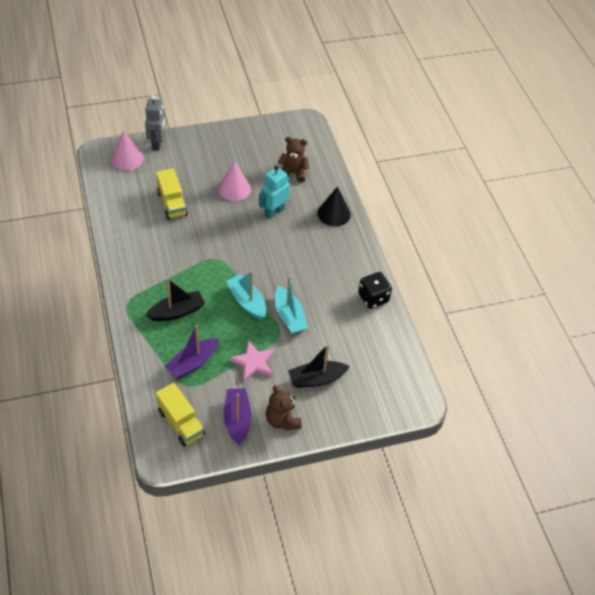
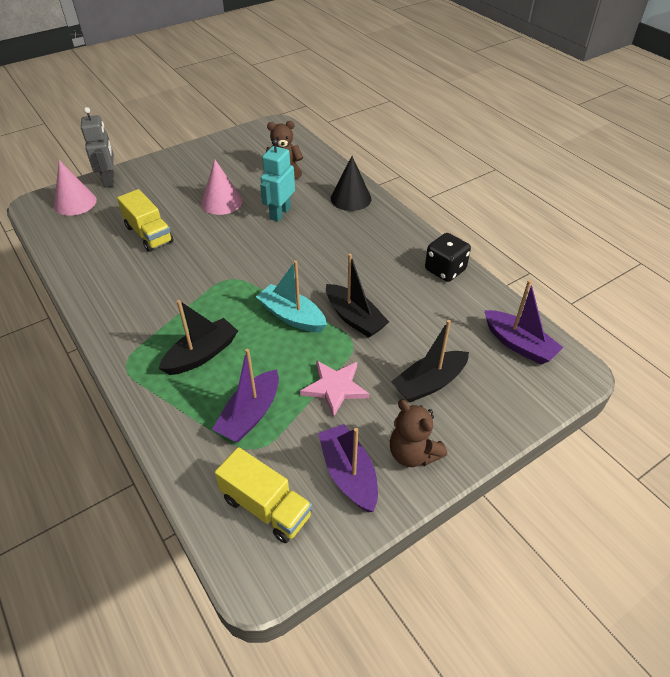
camera: 15 degrees left, 5 degrees down
turquoise boat [275,276,308,334] -> black boat [326,254,389,338]
none -> purple boat [484,280,563,365]

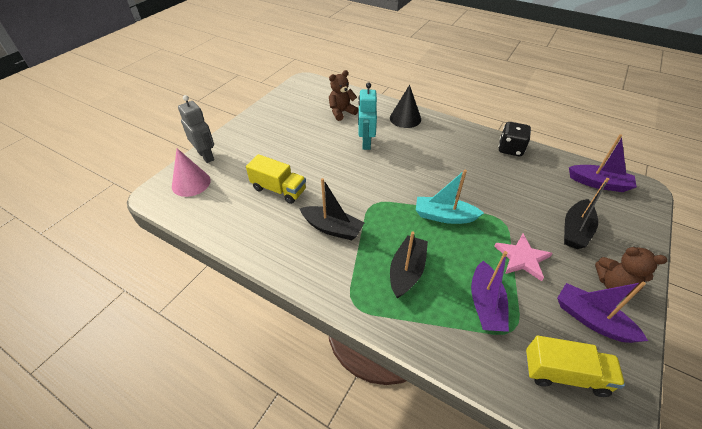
camera: 25 degrees left, 0 degrees up
pink cone [201,160,243,215] -> none
black boat [326,254,389,338] -> black boat moved to [299,178,364,240]

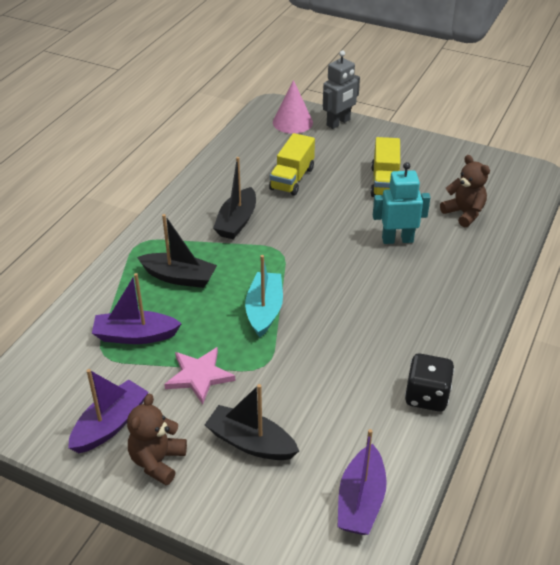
camera: 85 degrees right, 5 degrees down
black cone [390,85,421,128] -> none
yellow truck [526,336,625,397] -> yellow truck moved to [370,137,400,197]

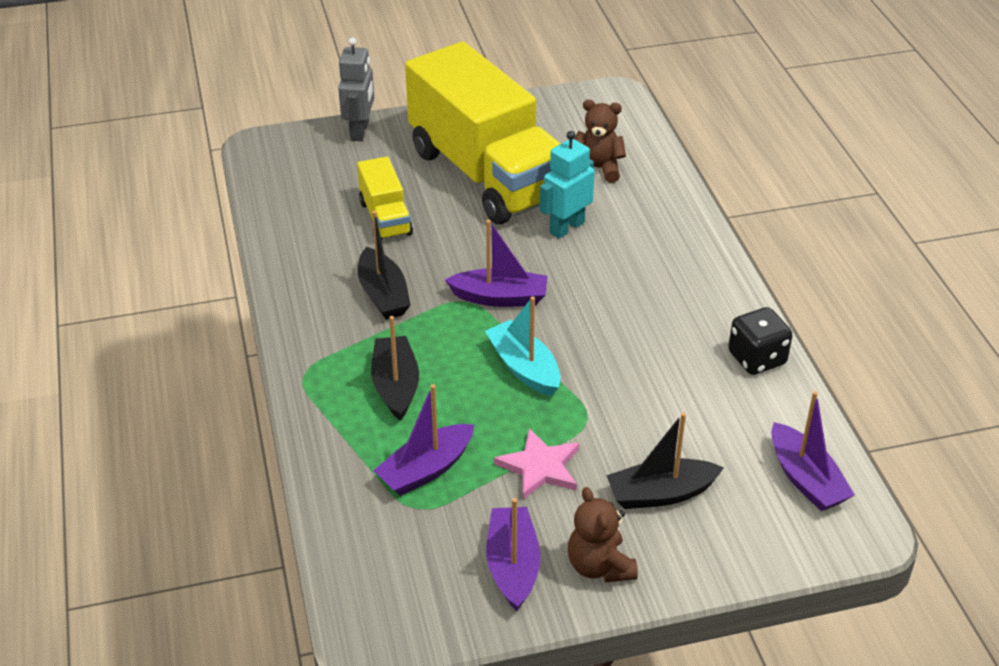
camera: 40 degrees left, 0 degrees up
black boat [137,214,217,288] -> black boat turned 75 degrees counterclockwise [371,316,419,421]
pink cone [273,80,313,134] -> none
yellow truck [370,137,400,197] -> yellow truck [405,41,561,224], size x2.27
none -> purple boat [445,220,547,307]

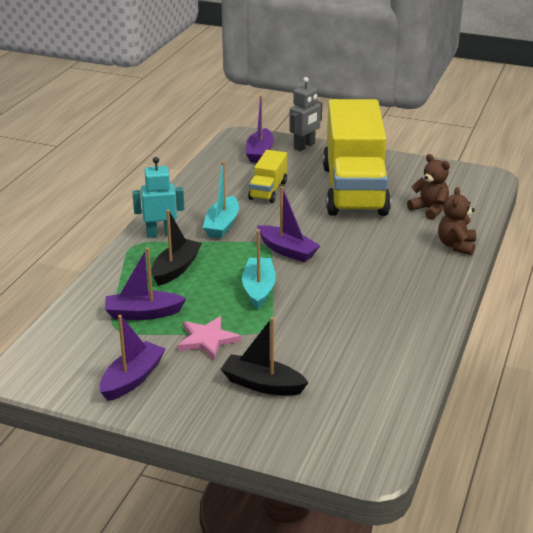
camera: 35 degrees right, 10 degrees down
black boat [358,211,411,319] -> turquoise boat [203,161,239,238]
turquoise robot [540,131,595,239] -> turquoise robot moved to [132,157,184,238]
brown teddy bear [568,487,638,582] -> brown teddy bear moved to [438,187,476,255]
black dice [728,307,792,375] -> none
purple boat [771,391,855,511] -> purple boat moved to [246,95,274,163]

